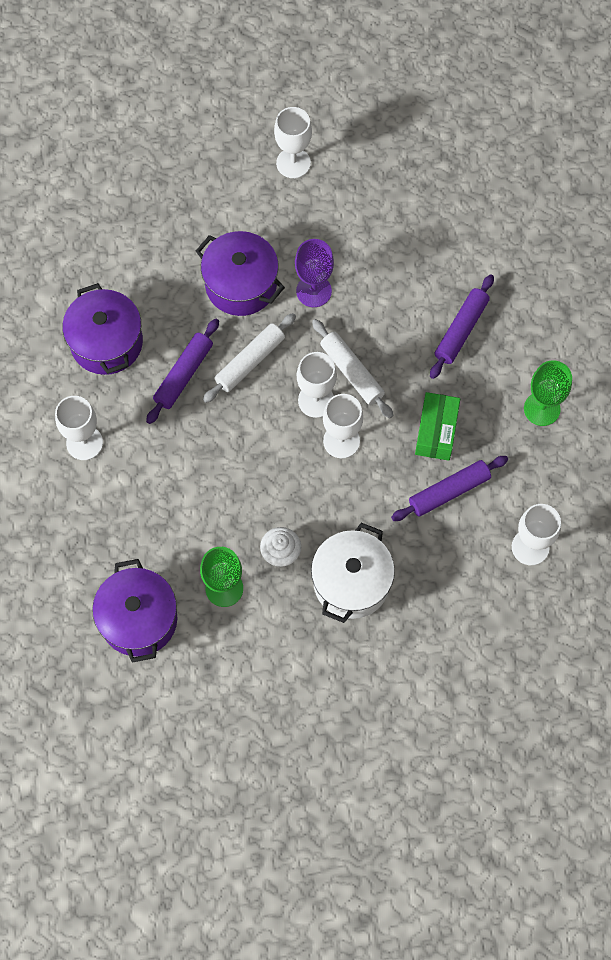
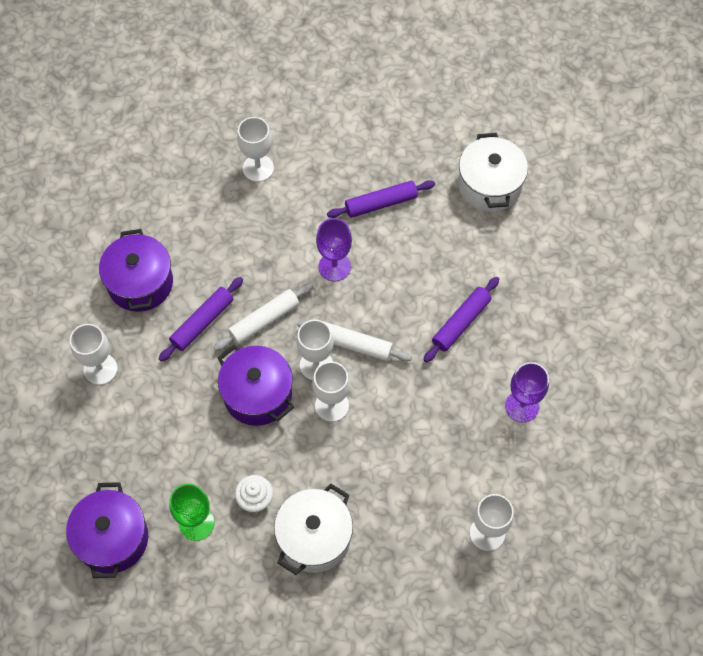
camera: 10 degrees right, 5 degrees down
purple pot [196,231,285,316] -> purple pot moved to [218,345,294,426]
white goblet [274,107,312,178] -> white goblet moved to [237,117,274,182]
white rolling pin [312,319,393,418] -> white rolling pin turned 45 degrees counterclockwise [297,321,412,362]
purple rolling pin [391,456,508,521] -> purple rolling pin moved to [327,180,435,218]
green box [415,392,460,461] -> none
green goblet [524,360,572,426] -> purple goblet [505,362,549,423]
none -> white pot [458,133,528,212]

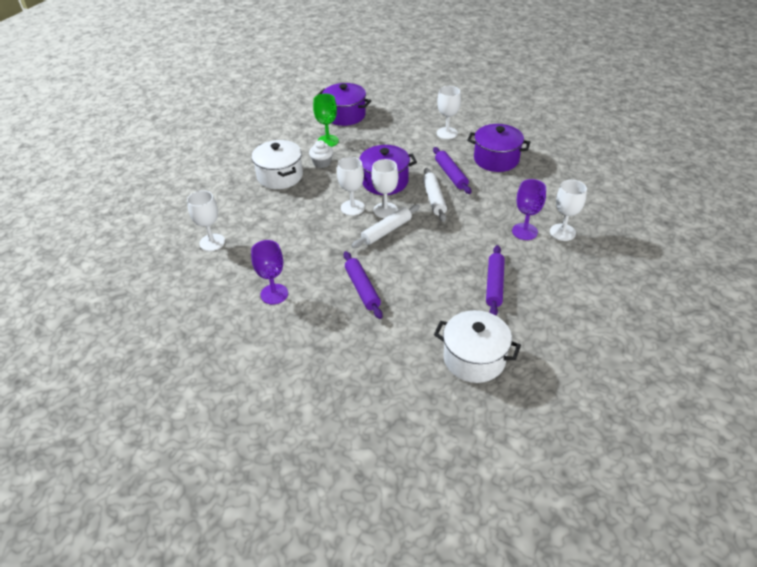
camera: 120 degrees right, 20 degrees down
purple goblet [316,218,352,282] -> purple goblet moved to [512,179,546,240]

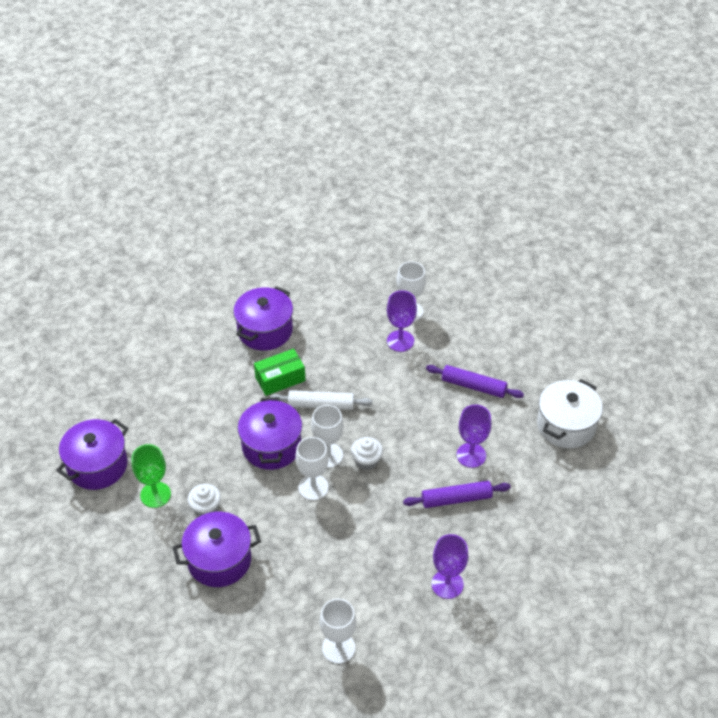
camera: 80 degrees left, 5 degrees up
white pot [252,140,303,189] -> purple pot [173,512,261,587]
white rolling pin [351,204,420,248] -> white cupcake [351,437,383,470]
purple rolling pin [433,147,471,194] -> green box [254,349,305,396]
white goblet [437,86,461,139] -> none
none -> purple goblet [457,405,491,468]

